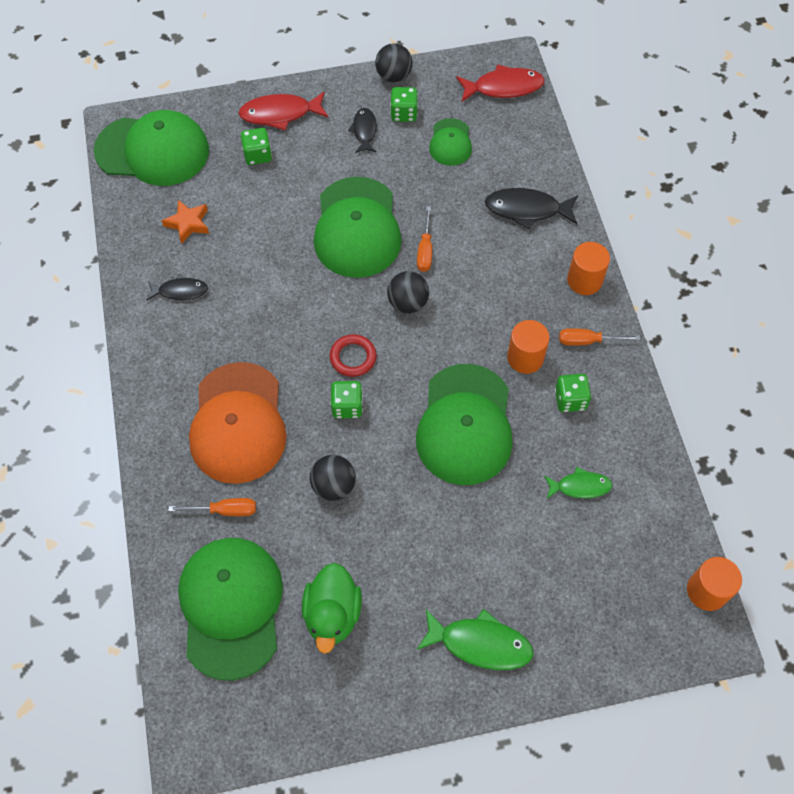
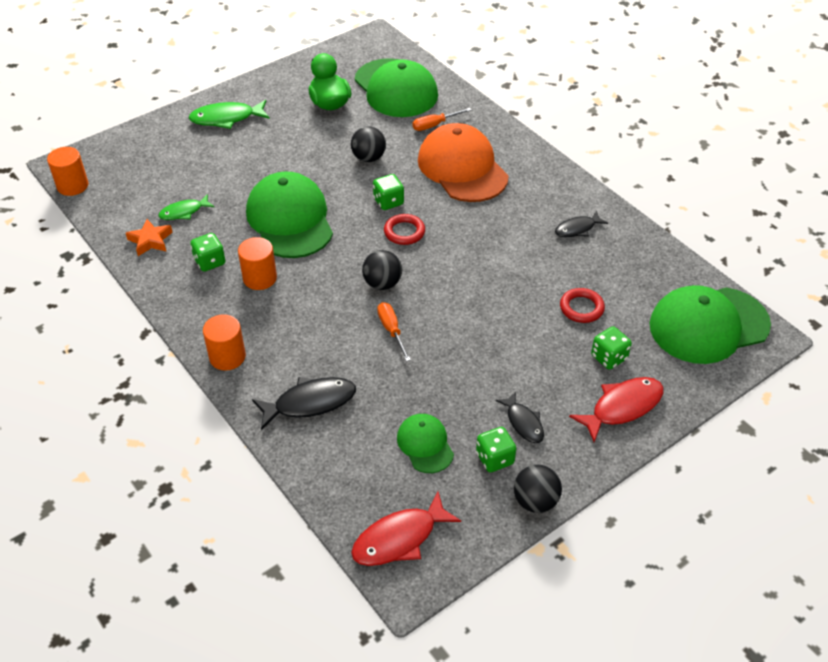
camera: 155 degrees right, 15 degrees down
orange star [162,200,209,244] -> orange star moved to [126,219,172,256]
green cap [314,177,402,278] -> none
orange screwdriver [559,328,640,346] -> none
none -> red ring [560,288,605,323]

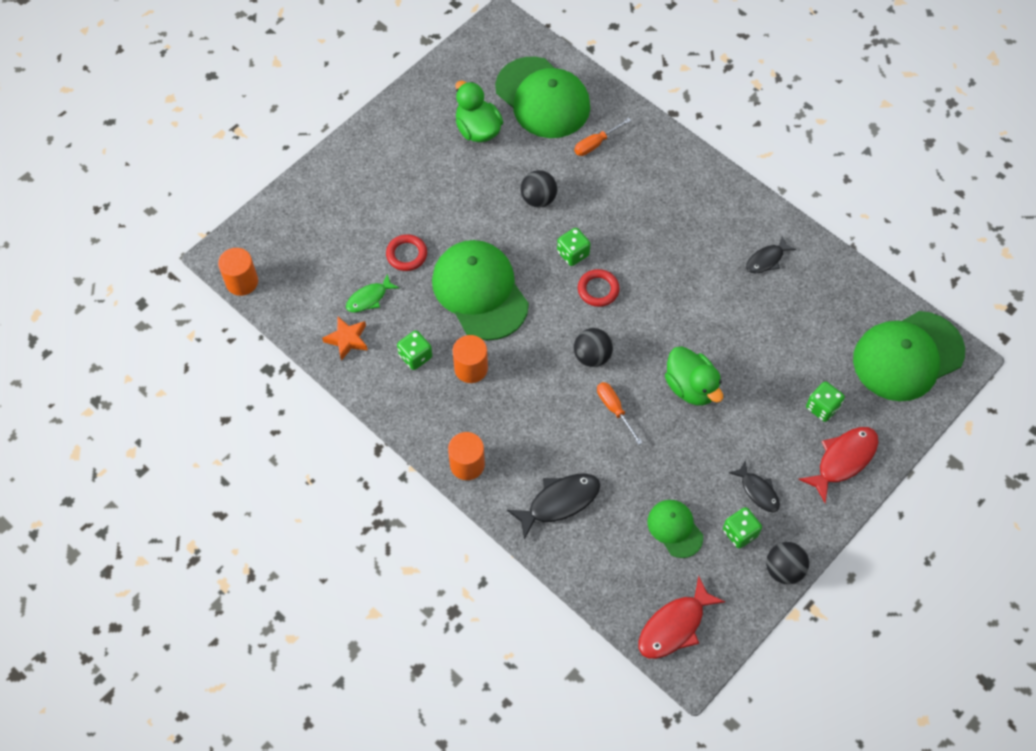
camera: 10 degrees left, 15 degrees up
green fish [189,100,270,129] -> none
orange cap [418,123,509,202] -> none
red ring [560,288,605,323] -> red ring moved to [386,234,427,271]
none -> green duck [665,346,723,406]

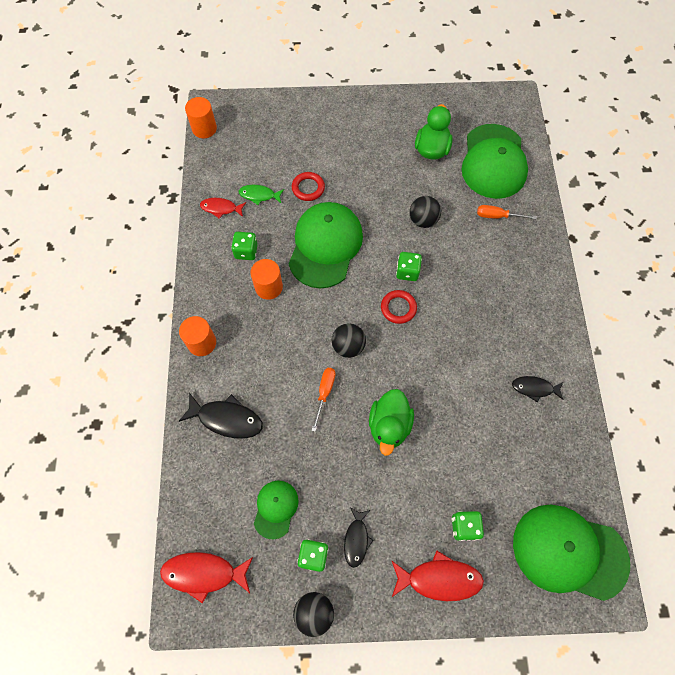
camera: 45 degrees right, 5 degrees up
orange star [322,317,368,361] -> red fish [200,198,246,219]

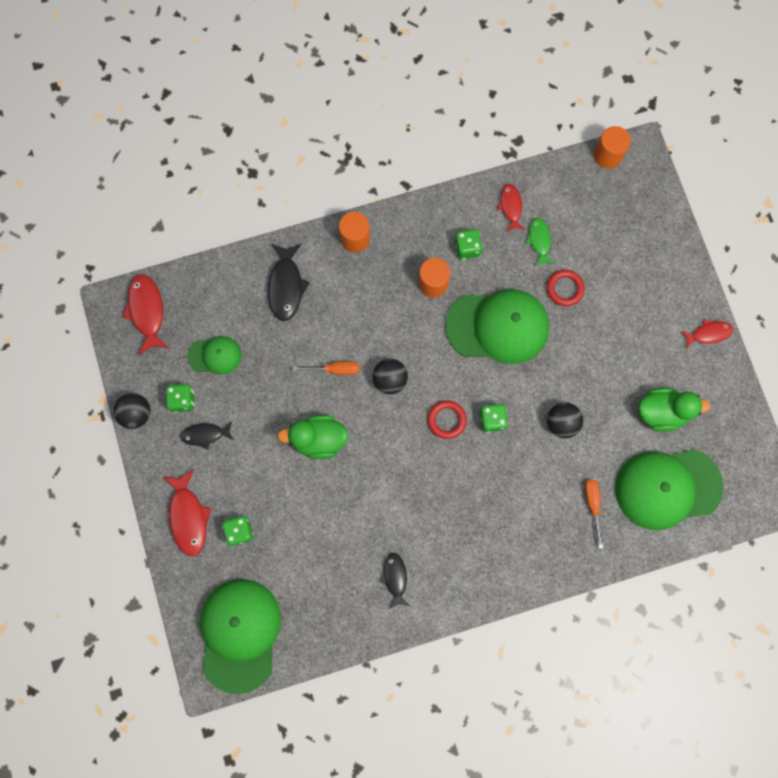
camera: 75 degrees right, 10 degrees up
none -> red fish [681,319,733,348]

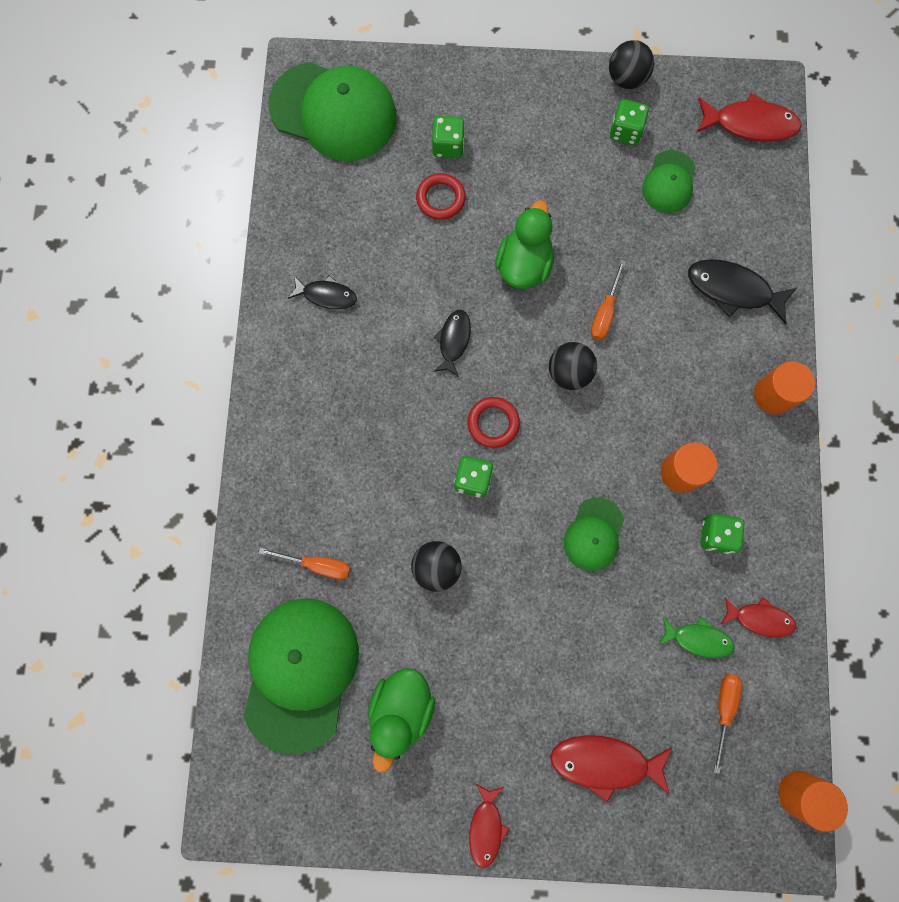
camera: 110 degrees right, 0 degrees up
red fish [164,469,212,556] -> red fish moved to [550,735,673,803]
black fish [180,421,233,450] -> black fish moved to [434,310,471,377]
green cap [445,289,549,364] -> green cap [564,497,624,571], size x0.51
red ring [547,270,585,306] -> red ring moved to [416,173,466,220]
none -> orange screwdriver [714,674,742,774]

